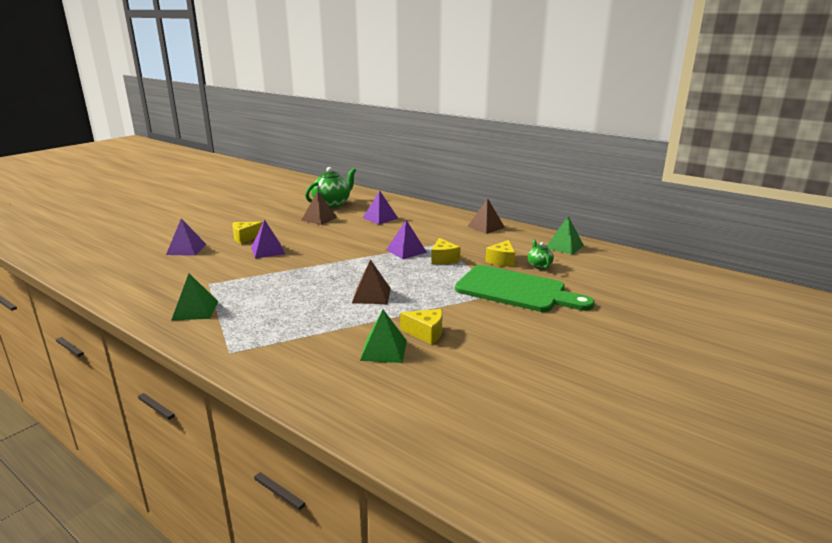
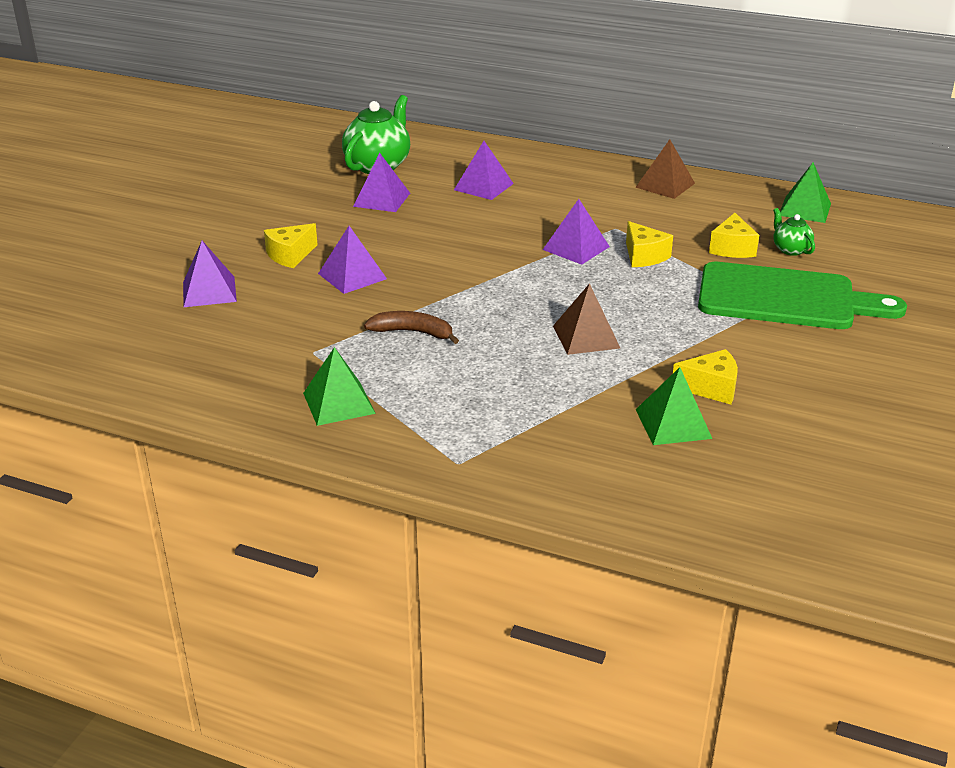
camera: 15 degrees left, 10 degrees up
brown pyramid [302,191,338,225] -> purple pyramid [353,153,410,212]
none -> brown banana [364,311,459,344]

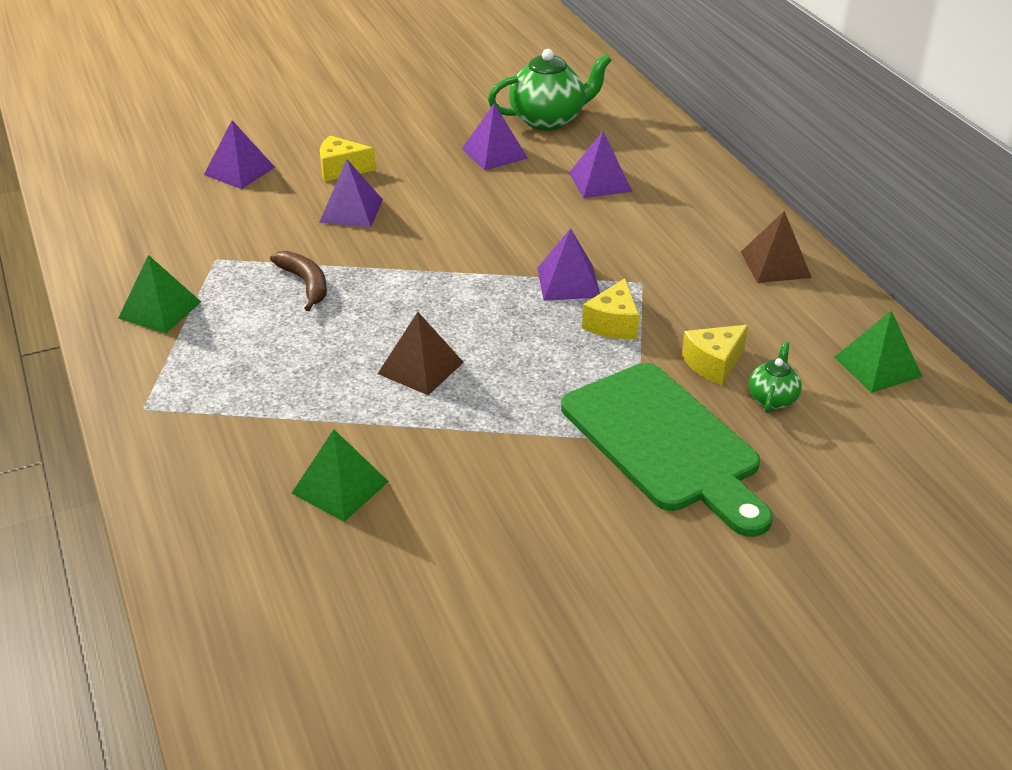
camera: 45 degrees right, 5 degrees up
yellow cheese [673,349,738,404] -> none

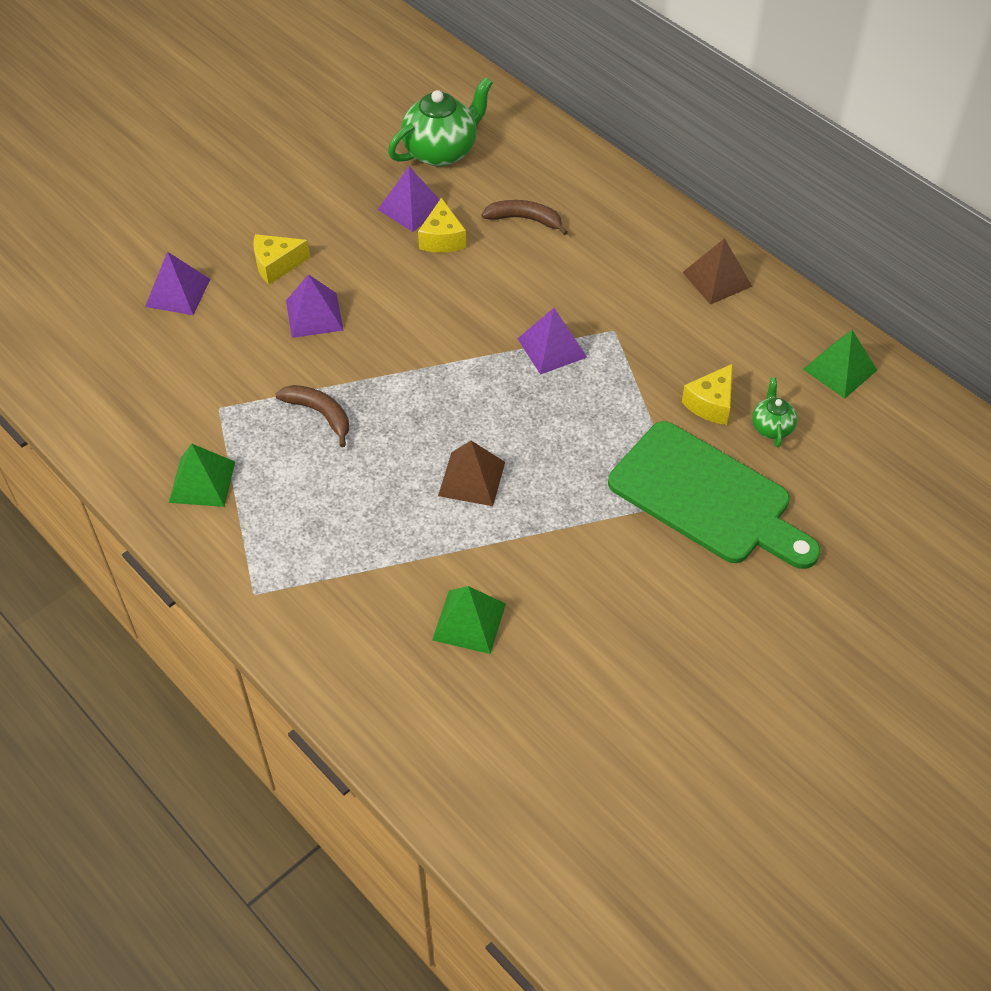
camera: 20 degrees left, 15 degrees up
purple pyramid [569,131,632,198] -> brown banana [482,200,568,235]
yellow cheese [582,278,639,339] -> yellow cheese moved to [418,198,466,253]

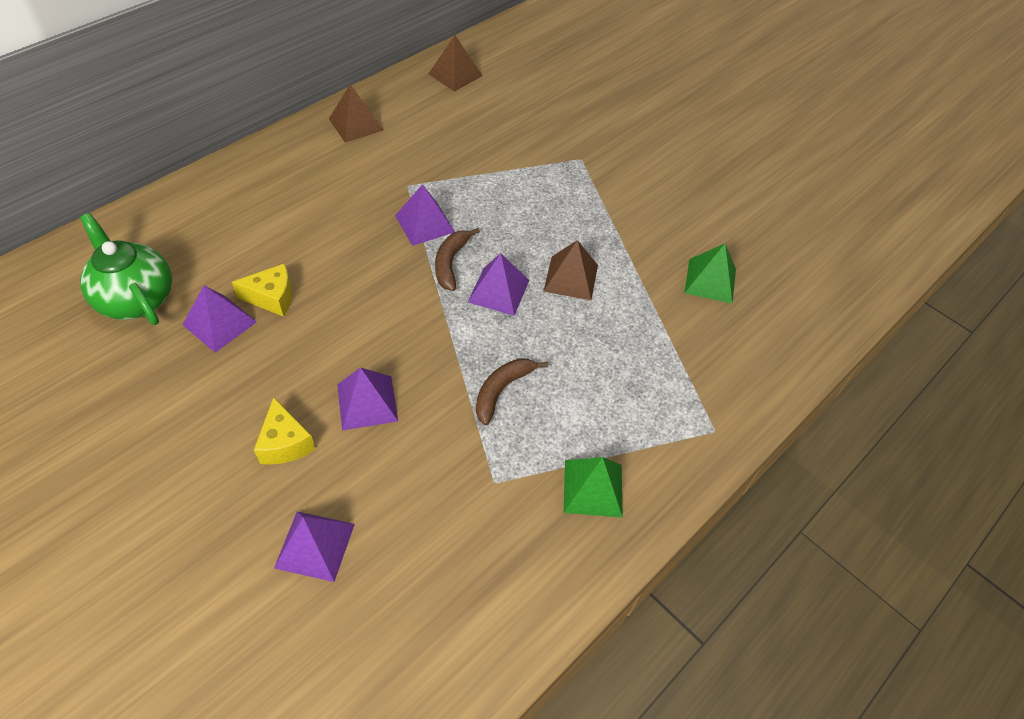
camera: 95 degrees left, 0 degrees up
brown banana [482,200,568,235] -> brown banana moved to [435,228,480,291]
green cutting board [608,421,821,569] -> none
yellow cheese [682,364,733,425] -> none
green teapot [752,377,797,448] -> none
green pyramid [803,330,877,399] -> brown pyramid [428,35,482,92]
none -> purple pyramid [468,253,529,316]

